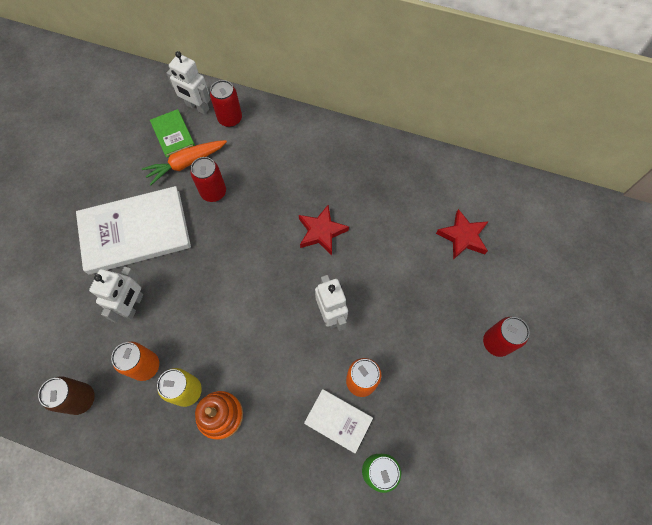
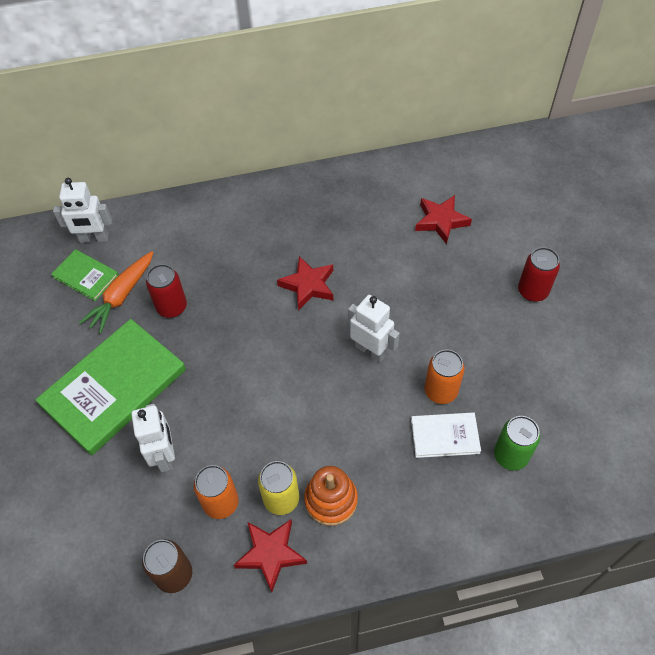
camera: 30 degrees left, 10 degrees down
white book [76,186,191,274] -> green book [35,319,186,455]
red can [210,80,242,127] -> none
none -> red star [234,519,307,592]

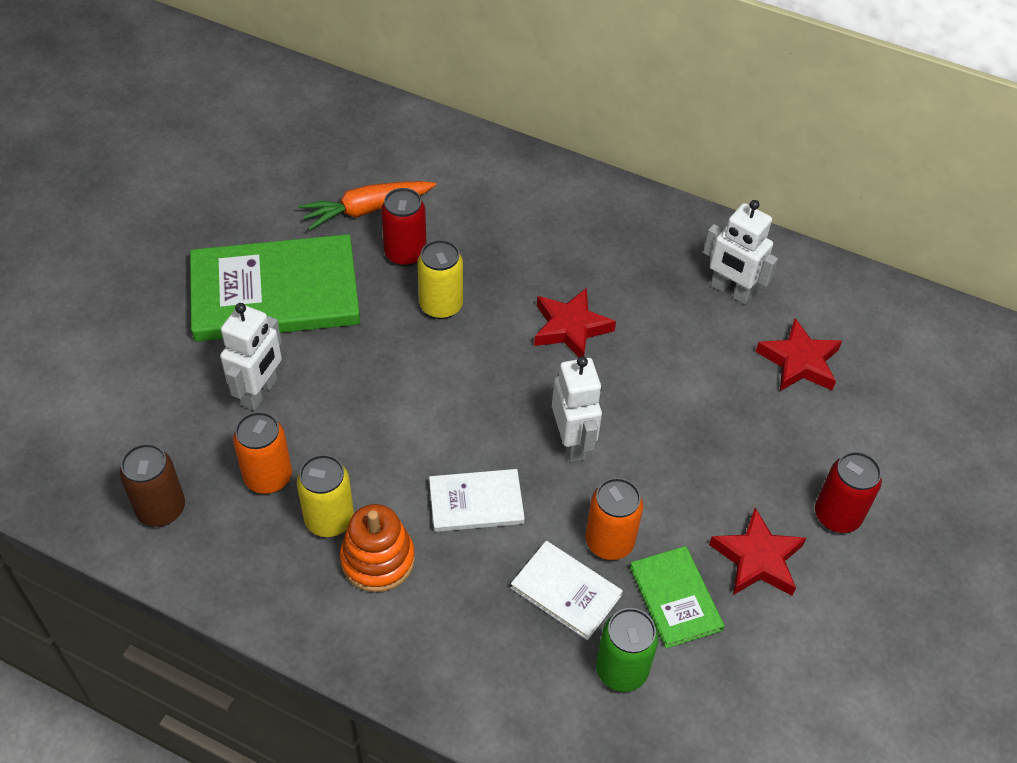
camera: 35 degrees right, 5 degrees down
green book [51,249,119,301] -> green book moved to [630,546,724,649]
white robot [53,178,112,243] -> white robot moved to [703,200,778,304]
red star [234,519,307,592] -> red star moved to [709,508,806,596]
none -> yellow can [418,240,463,319]
none -> white book [429,469,525,532]

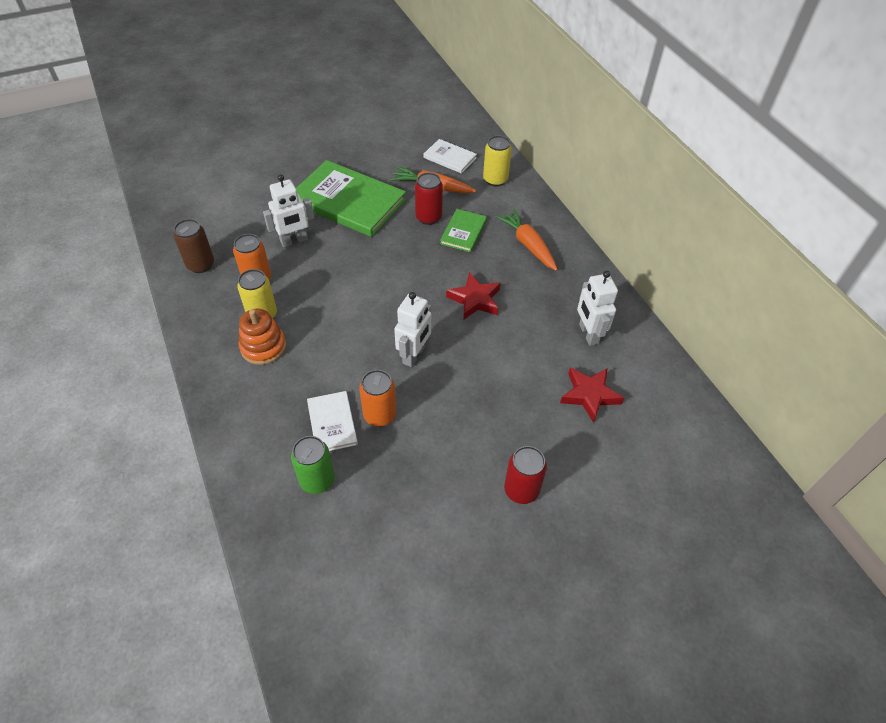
camera: 40 degrees right, 0 degrees up
yellow can [418,240,463,319] -> yellow can moved to [483,135,512,187]
white book [429,469,525,532] -> white book moved to [423,139,477,174]
green book [630,546,724,649] -> green book moved to [440,209,487,252]
red star [709,508,806,596] -> none
none -> orange carrot [496,209,558,271]

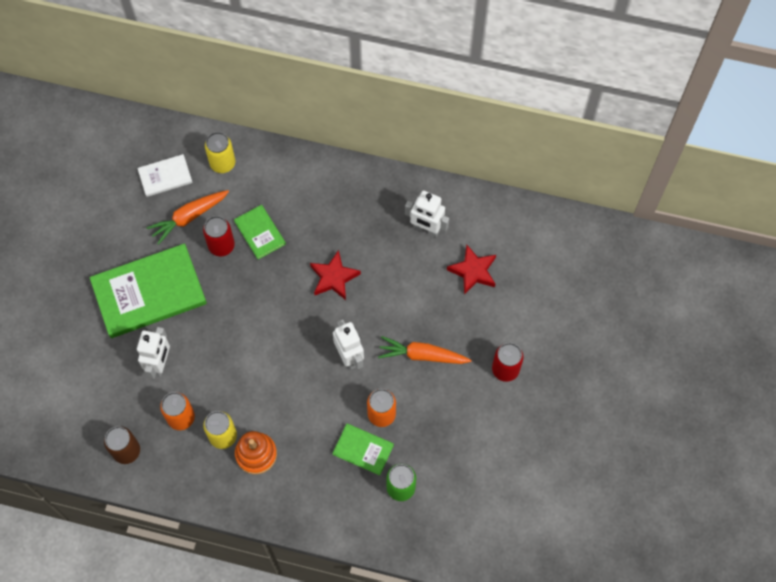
camera: 50 degrees left, 15 degrees up
white book [307,391,358,451] -> green book [333,423,394,475]
orange carrot [496,209,558,271] -> orange carrot moved to [378,336,472,364]

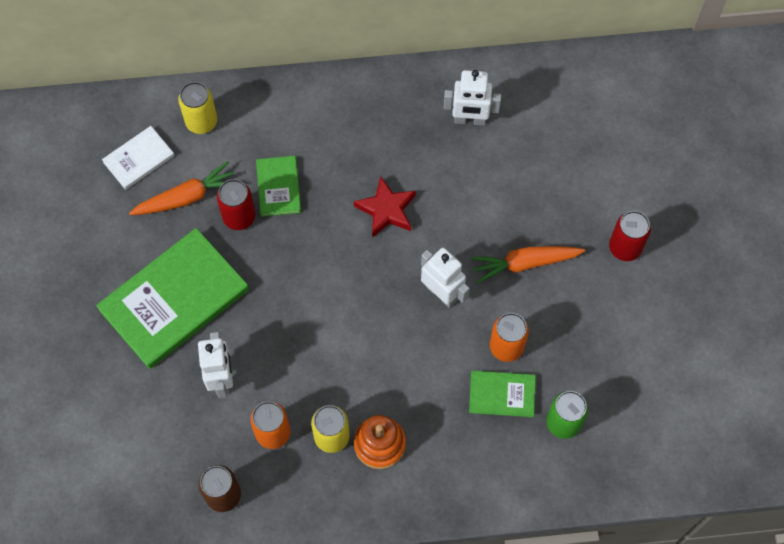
camera: 20 degrees left, 0 degrees up
orange carrot [147,190,229,245] -> orange carrot turned 150 degrees counterclockwise [129,161,234,215]
green book [234,205,286,259] -> green book turned 45 degrees clockwise [256,156,301,217]
red star [447,245,496,295] -> none

